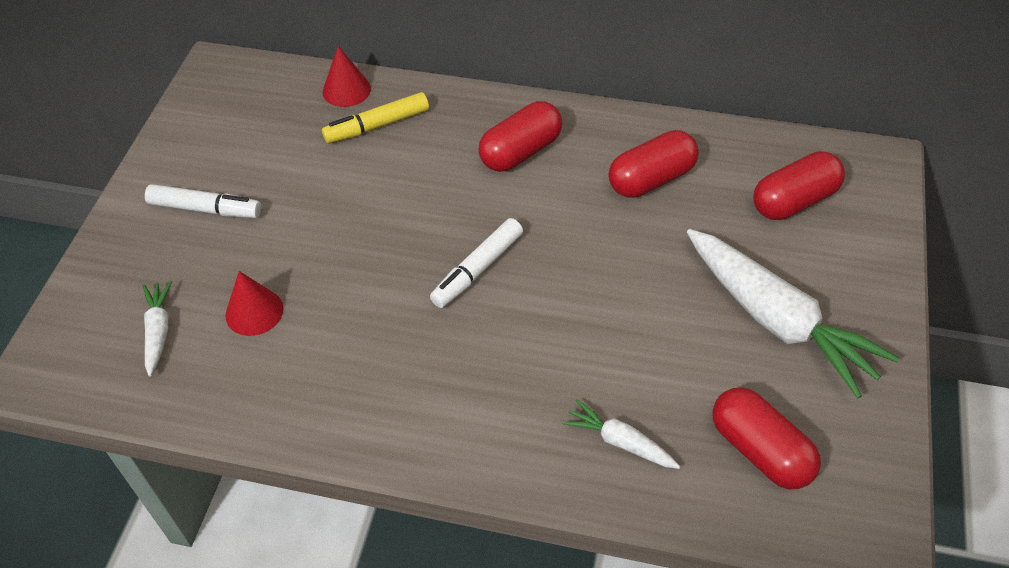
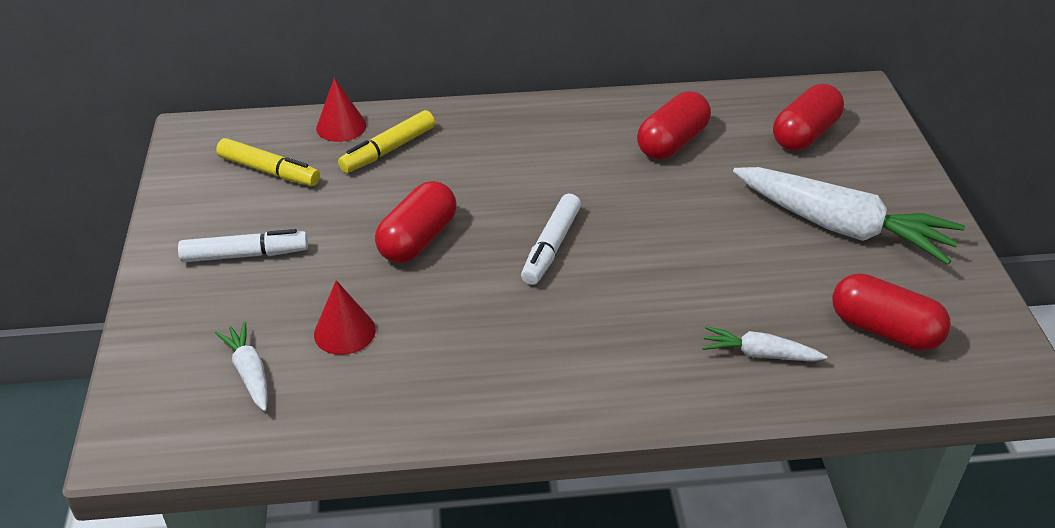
camera: 20 degrees left, 10 degrees down
red capsule [478,101,562,172] -> red capsule moved to [375,181,457,263]
none -> yellow marker [216,138,320,186]

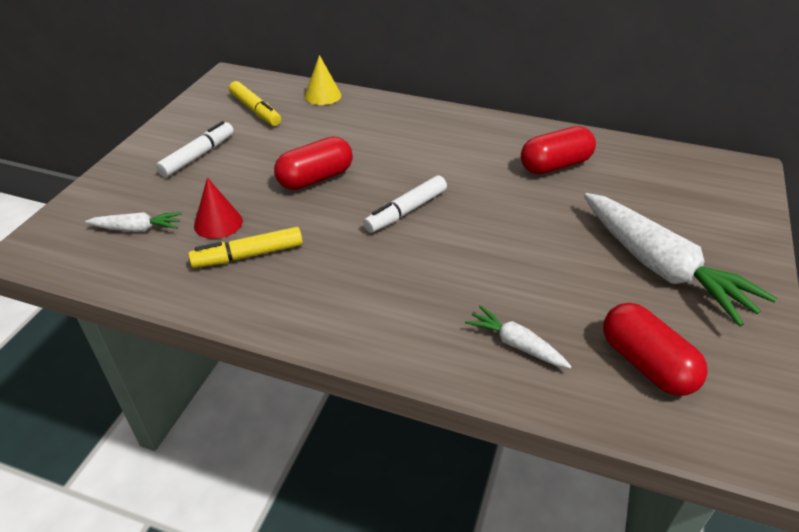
camera: 25 degrees right, 0 degrees up
white marker [178,229,308,262] -> white marker turned 75 degrees counterclockwise [156,121,234,177]
white carrot [215,321,268,411] -> white carrot turned 90 degrees clockwise [85,212,182,232]
red cone [316,78,366,142] -> yellow cone [304,55,341,105]
yellow marker [338,110,435,173] -> yellow marker moved to [188,227,303,268]
red capsule [773,84,844,151] -> none

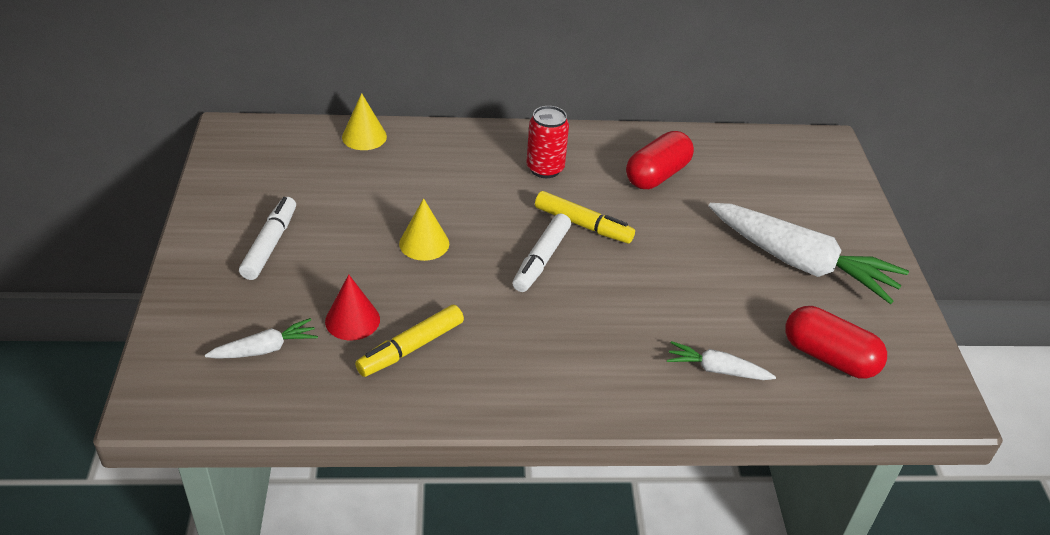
camera: 25 degrees left, 0 degrees up
yellow marker [229,81,281,126] -> yellow marker moved to [535,191,635,243]
red capsule [274,137,353,190] -> yellow cone [399,198,449,261]
none -> red can [526,106,569,178]

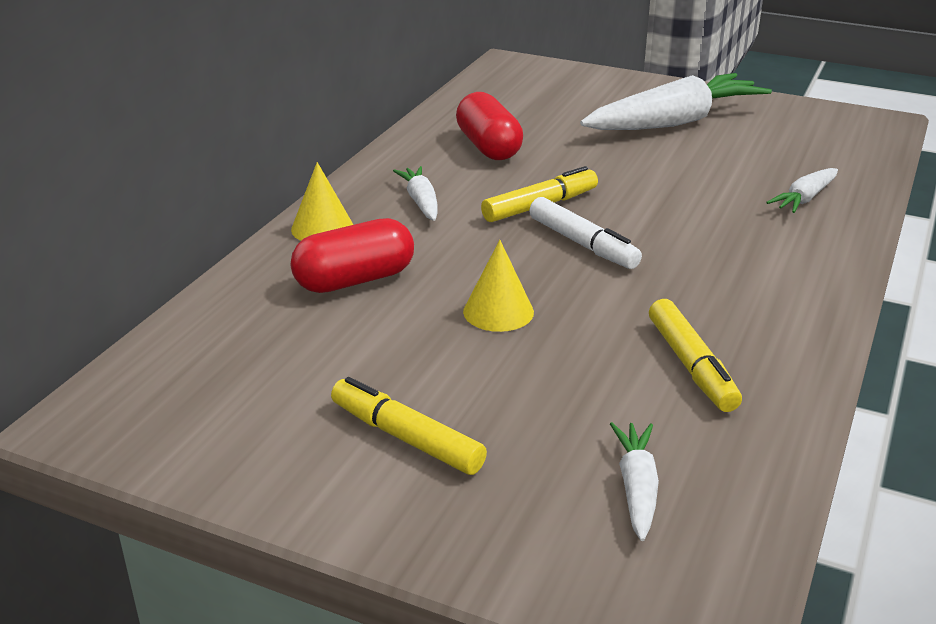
camera: 60 degrees left, 10 degrees down
white marker [239,197,296,280] -> yellow marker [331,377,487,475]
red cone [325,274,380,340] -> none
yellow cone [342,93,387,150] -> yellow cone moved to [291,162,353,241]
red can [526,106,569,178] -> white carrot [393,166,437,221]
red capsule [785,306,887,379] -> red capsule moved to [291,218,414,293]

